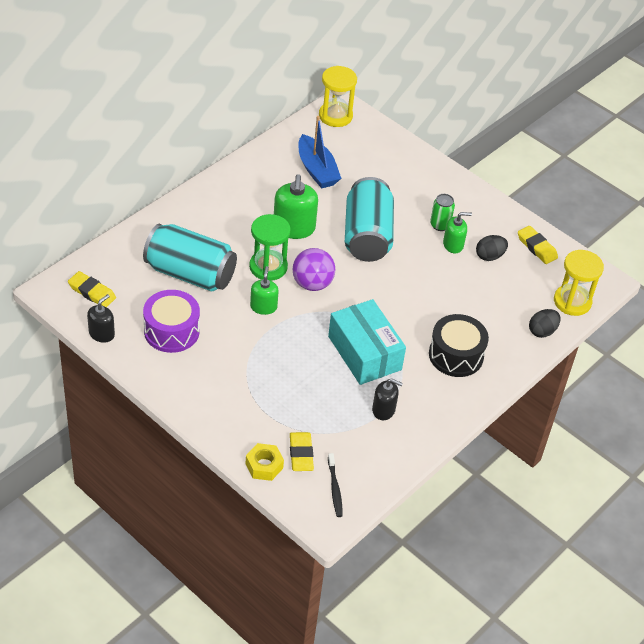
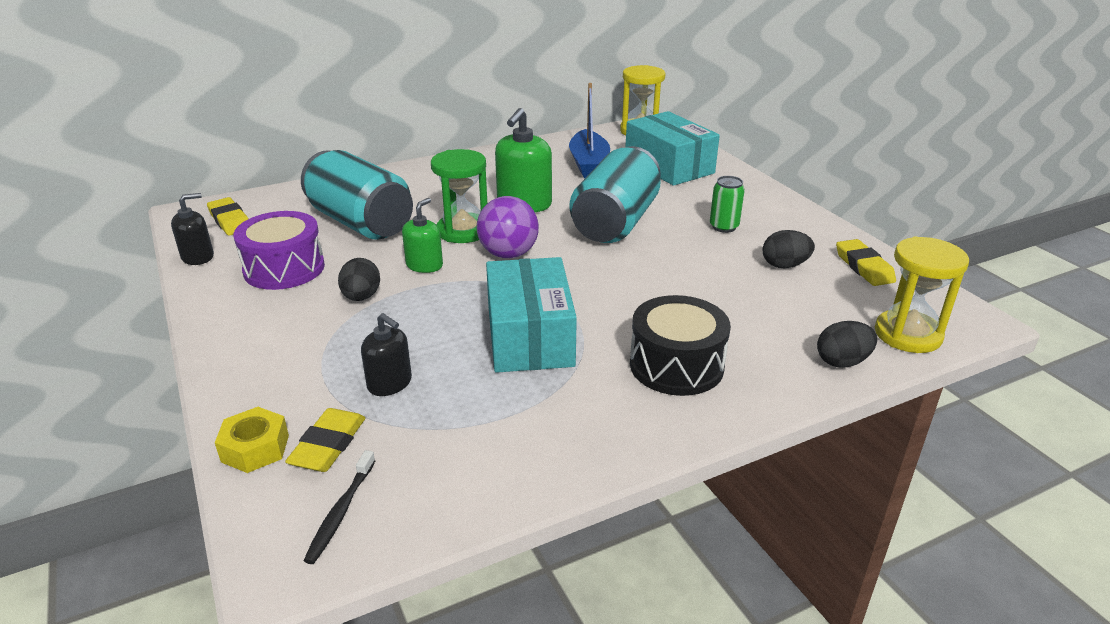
camera: 25 degrees right, 15 degrees down
black soap dispenser [372,378,403,420] -> black soap dispenser moved to [361,313,412,396]
green soap dispenser [443,212,472,253] -> none
none -> black egg [338,258,380,301]
none -> turquoise box [625,111,720,186]

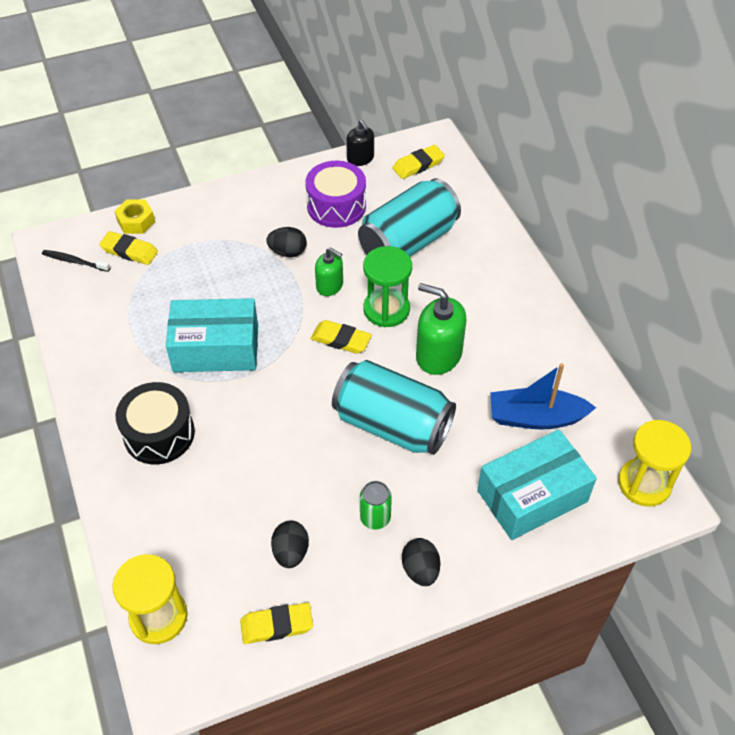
camera: 95 degrees right, 20 degrees up
black soap dispenser [361,313,412,396] -> none
purple ball [477,196,539,258] -> yellow eraser [311,320,372,354]
black egg [817,321,877,368] -> black egg moved to [402,538,440,586]

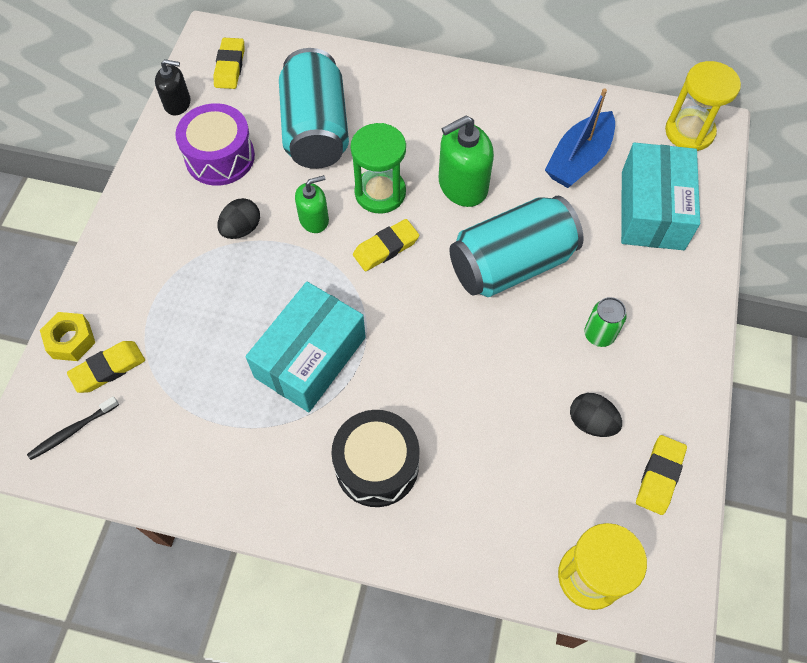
camera: 55 degrees left, 10 degrees up
black egg [402,538,440,586] -> none

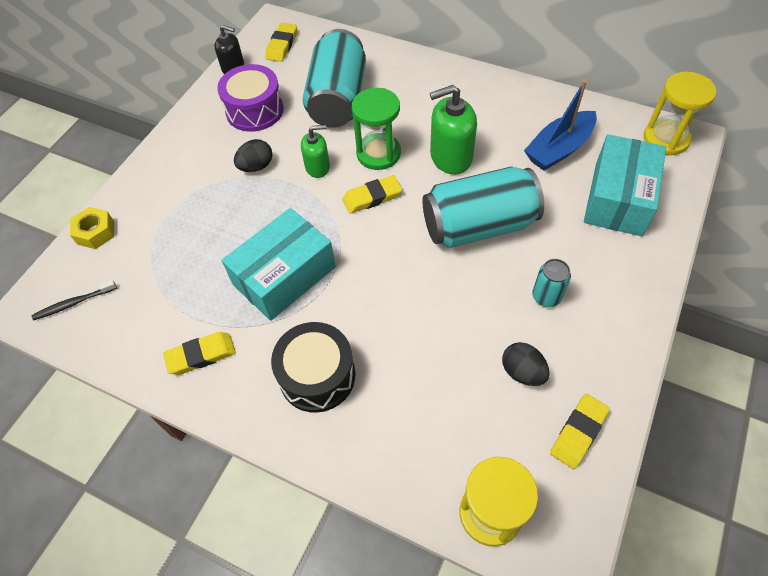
camera: 15 degrees right, 5 degrees down
yellow eraser [67,341,145,393] -> yellow eraser moved to [163,332,236,375]
green can [584,297,627,347] -> turquoise can [532,259,571,307]

